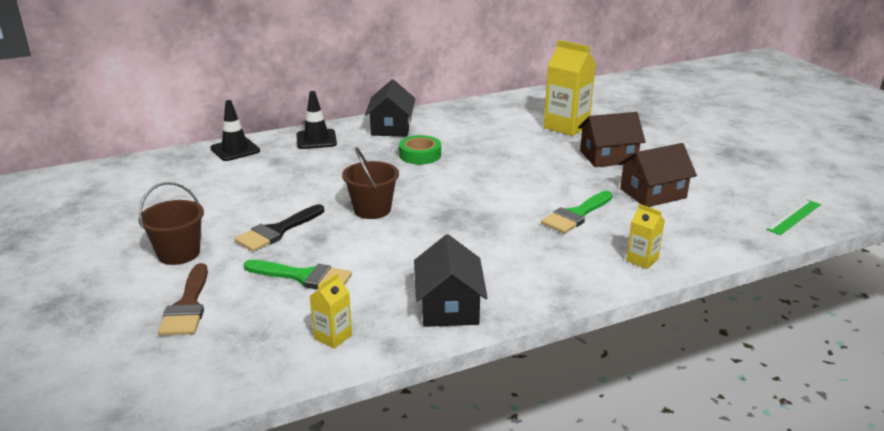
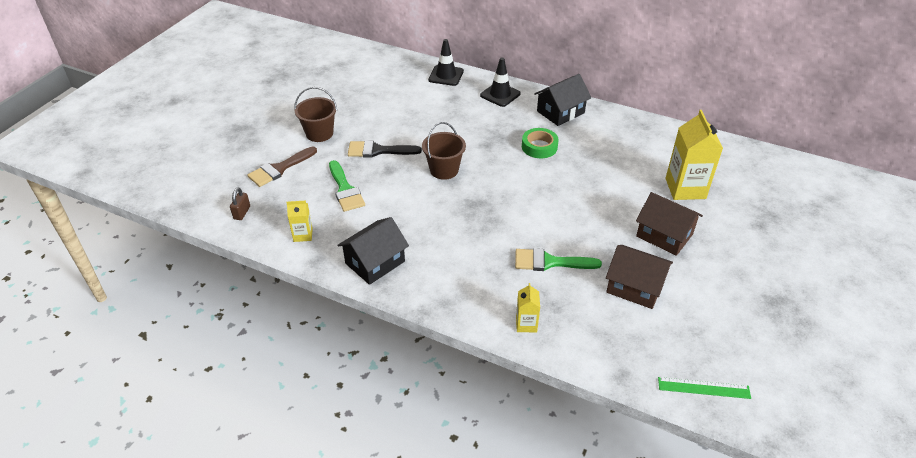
camera: 50 degrees right, 15 degrees up
none -> brown padlock [230,187,250,220]

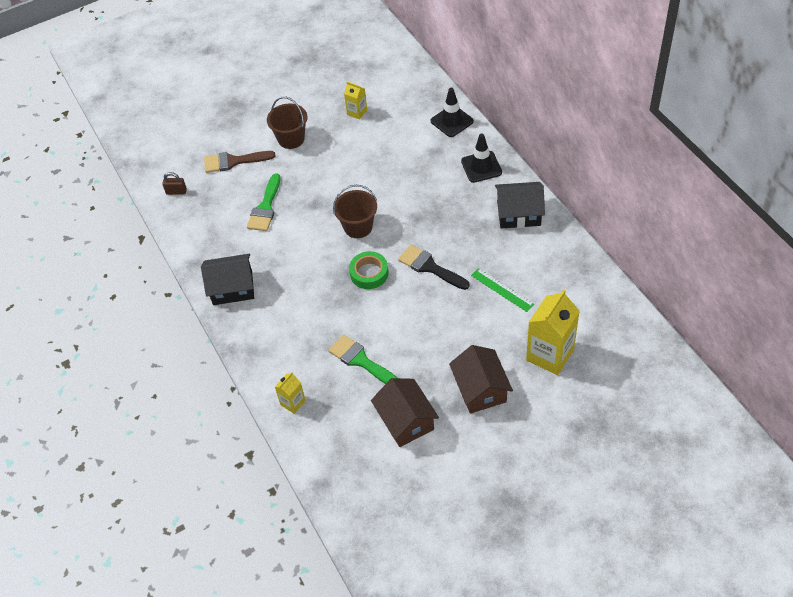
camera: 40 degrees right, 10 degrees up
brown padlock [230,187,250,220] -> brown padlock turned 45 degrees clockwise [162,172,187,195]
yellow carton [286,201,313,242] -> yellow carton moved to [344,82,367,120]
black brush [348,140,422,158] -> black brush moved to [398,245,470,290]
green tape [522,128,559,158] -> green tape moved to [349,251,389,289]
green ruler [658,377,751,399] -> green ruler moved to [471,268,534,312]

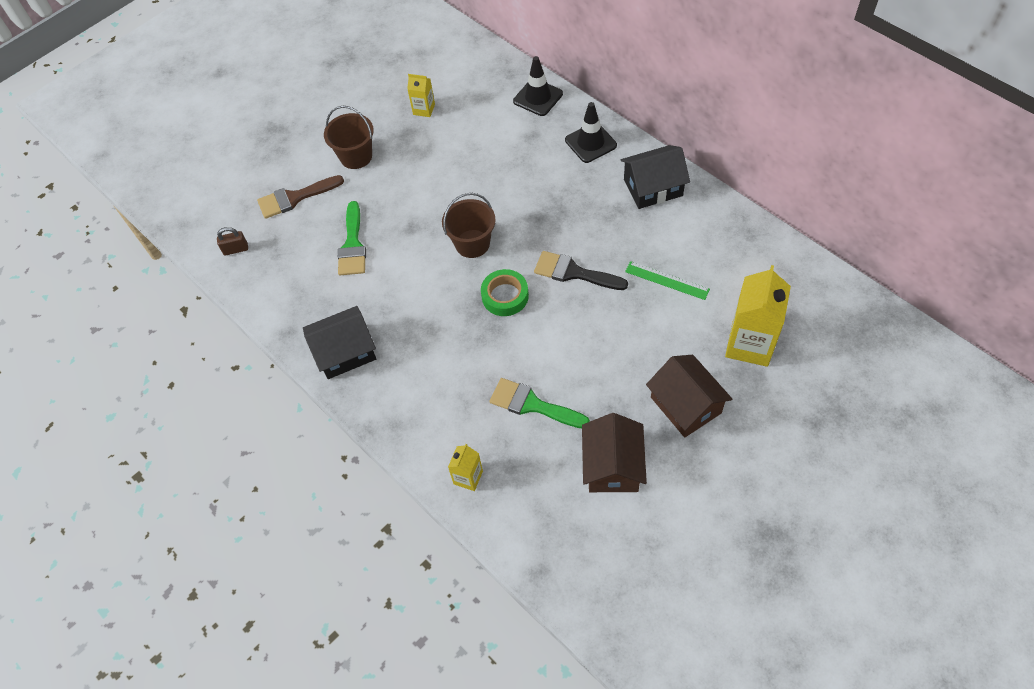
camera: 15 degrees left, 5 degrees up
brown house [371,378,439,447] -> brown house turned 45 degrees clockwise [582,413,647,492]

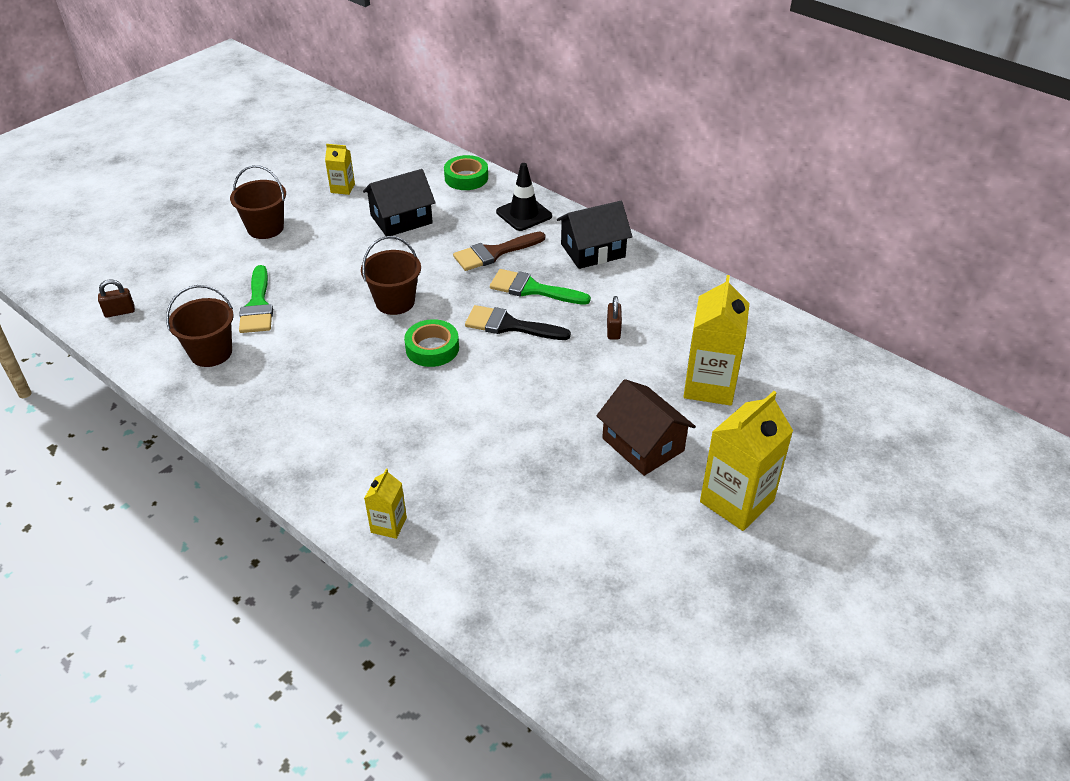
camera: 10 degrees left, 15 degrees down
brown brush [257,175,344,219] -> brown brush moved to [453,232,545,271]
black house [303,306,376,379] -> black house moved to [363,169,436,236]
green brush [490,378,590,428] -> green brush moved to [490,269,591,305]
black traffic cone [513,56,563,116] -> green tape [444,155,488,190]
brown house [582,413,647,492] -> none
green ruler [625,261,710,300] -> brown padlock [607,296,622,340]
none -> brown bucket [166,285,234,367]
none -> yellow carton [700,391,793,531]

